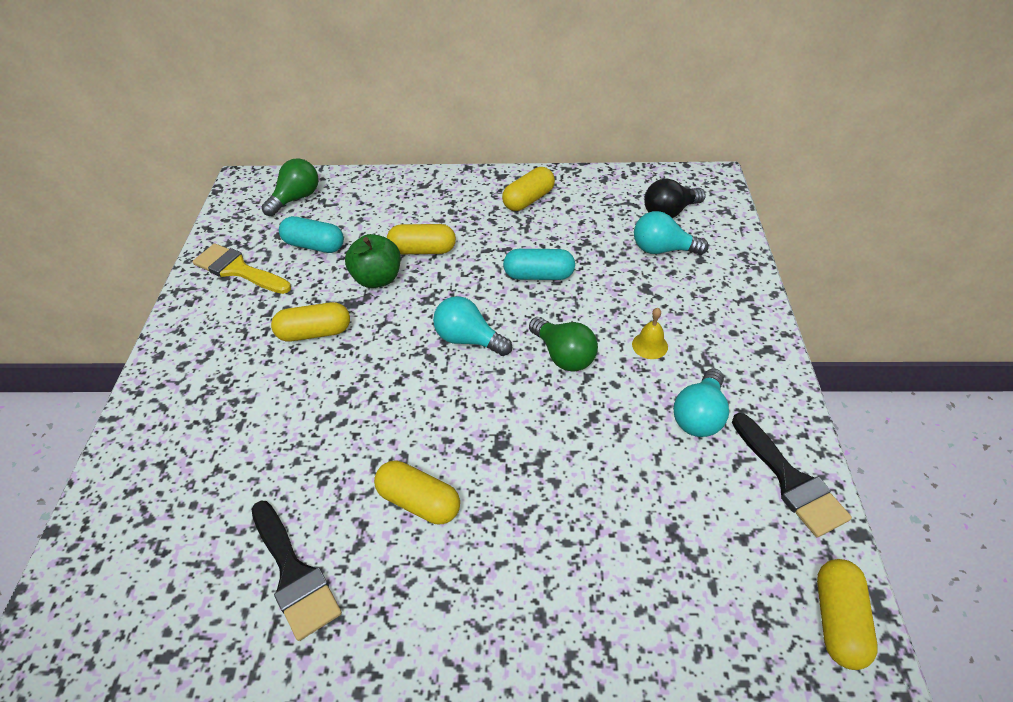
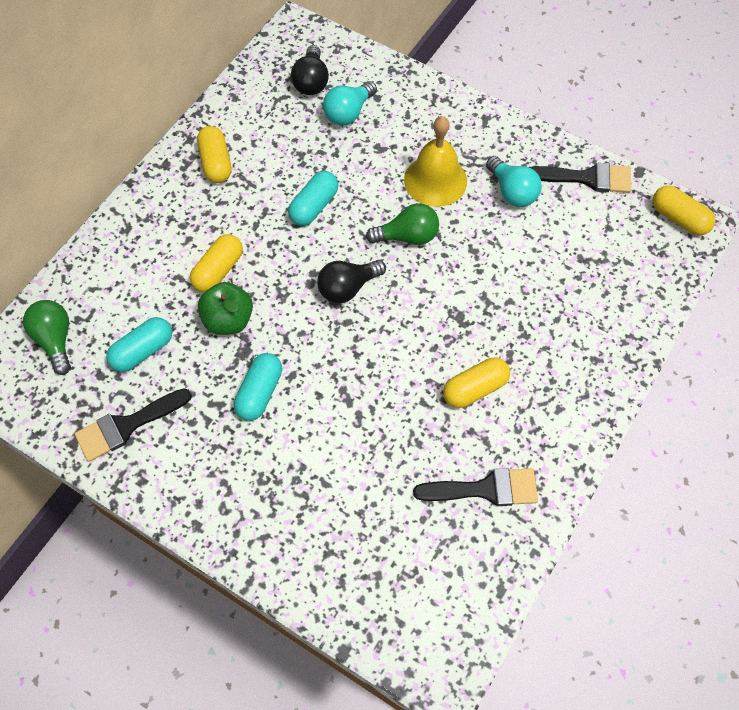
camera: 60 degrees left, 15 degrees up
yellow brush [193,243,291,294] -> black brush [75,388,192,462]
yellow capsule [271,302,350,342] -> turquoise capsule [234,353,282,421]
turquoise light bulb [433,296,512,356] -> black light bulb [317,260,386,303]
yellow bell [632,308,668,359] -> yellow bell [404,116,467,207], size x2.14

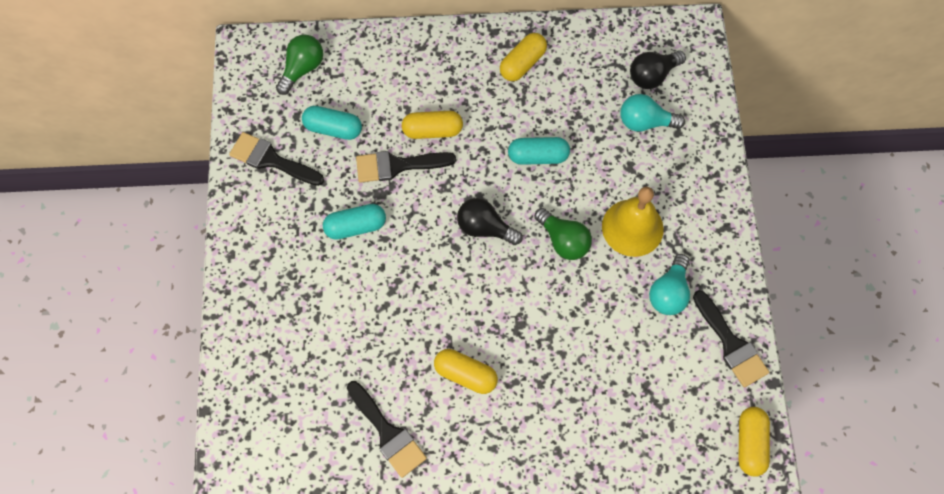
camera: 55 degrees right, 5 degrees up
green apple [198,282,253,335] -> black brush [356,151,456,183]

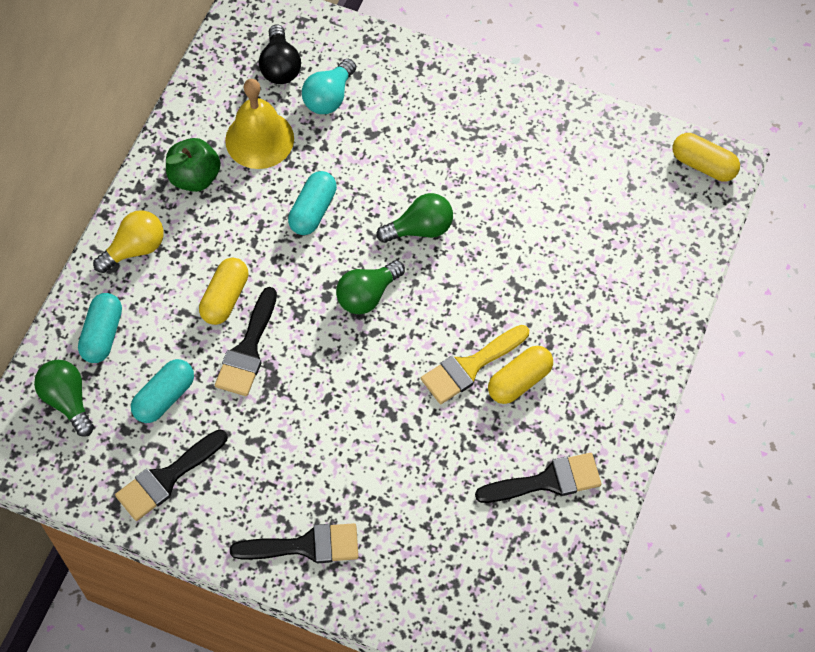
camera: 65 degrees left, 5 degrees down
turquoise capsule [323,204,386,240] -> turquoise capsule moved to [78,293,122,363]
black light bulb [457,198,523,245] -> green light bulb [336,260,405,314]
yellow capsule [500,33,547,81] -> green apple [166,138,221,192]
yellow bell [602,187,664,257] -> yellow bell moved to [225,79,294,169]
turquoise light bulb [649,254,690,315] -> none
black brush [693,290,769,387] -> black brush moved to [230,523,359,563]
none -> yellow light bulb [93,210,164,273]
none -> yellow brush [421,325,529,404]

